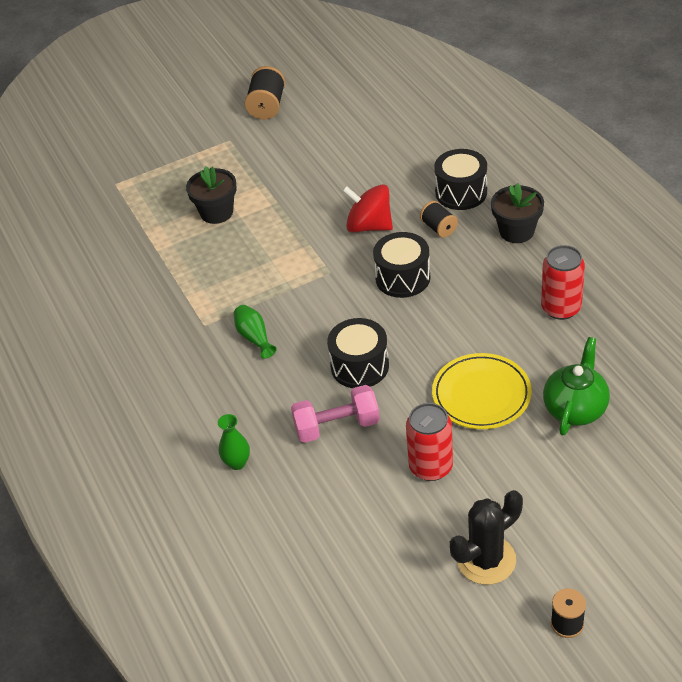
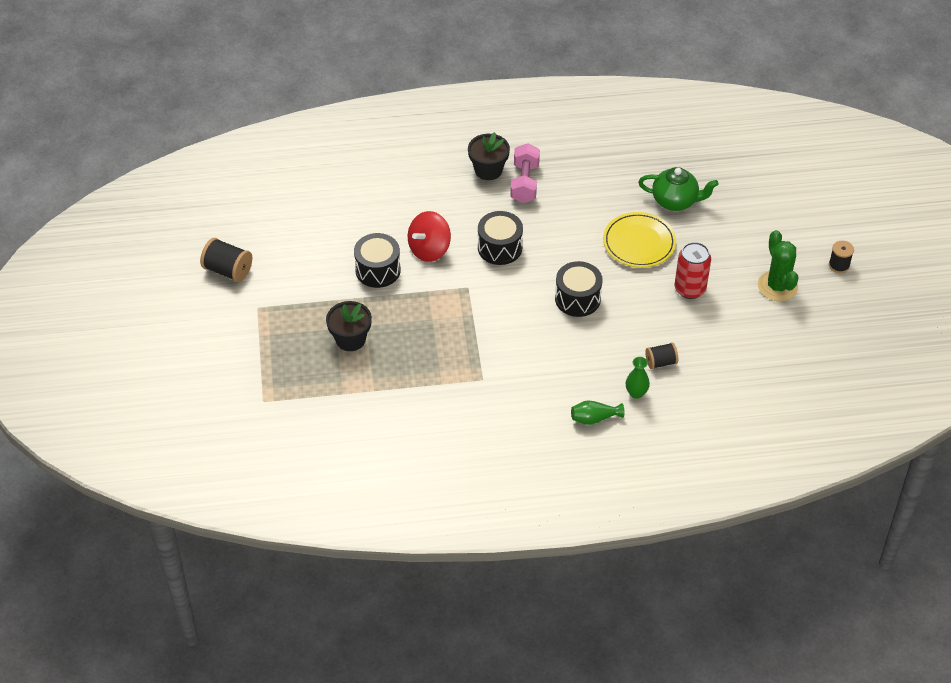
camera: 75 degrees left, 5 degrees up
green vase [234,305,277,359] -> green vase moved to [571,400,625,425]
pink dumbbell [291,385,380,443] -> pink dumbbell moved to [510,143,540,203]
black spool [420,201,458,237] -> black spool moved to [645,343,678,369]
black drum [434,149,487,210] -> black drum moved to [354,233,401,288]
black cactus [450,490,523,585] -> green cactus [758,230,799,301]
red can [541,245,585,320] -> none
green teapot [543,337,610,435] -> green teapot turned 150 degrees clockwise [638,167,719,211]

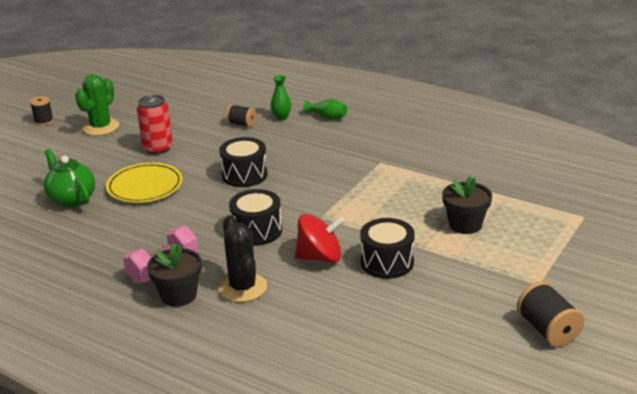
camera: 140 degrees left, 20 degrees down
none -> black cactus [219,216,267,302]

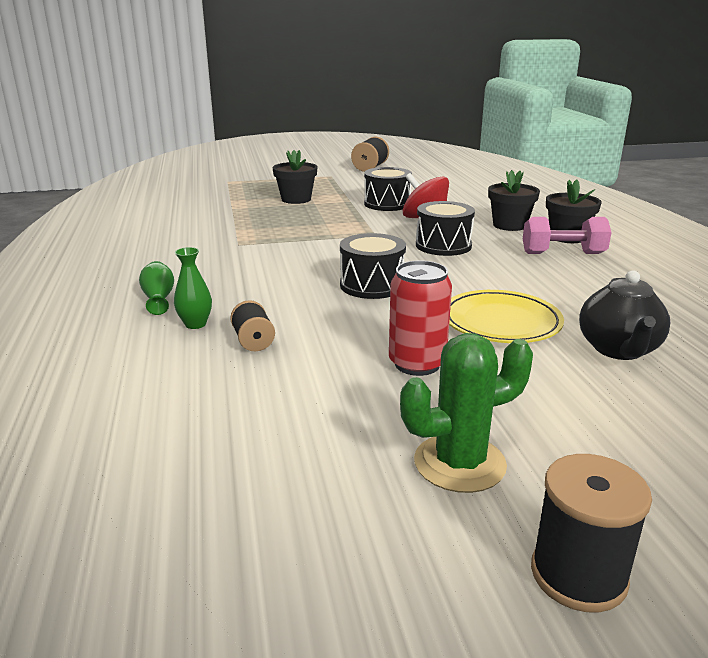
camera: 135 degrees left, 5 degrees down
black spool [30,96,54,126] -> black spool [531,454,652,612], size x1.56
green teapot [44,149,95,207] -> black teapot [579,270,670,360]
black cactus [219,216,267,302] -> black flower pot [488,170,540,231]

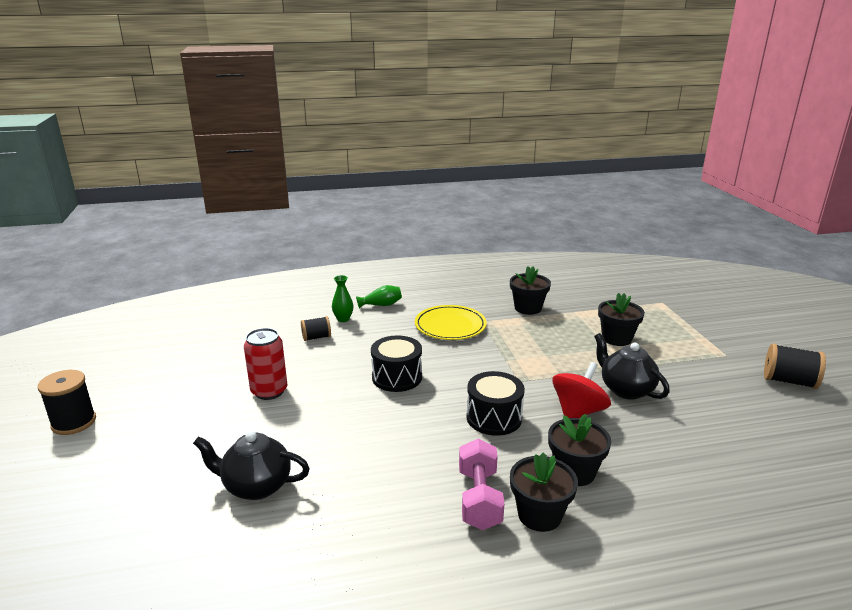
camera: 90 degrees right, 0 degrees up
black drum [364,167,412,211] -> black teapot [594,333,670,400]
green cactus [400,333,533,493] -> none
yellow plate [449,290,564,343] -> yellow plate moved to [415,305,487,340]
none -> black flower pot [510,266,551,315]

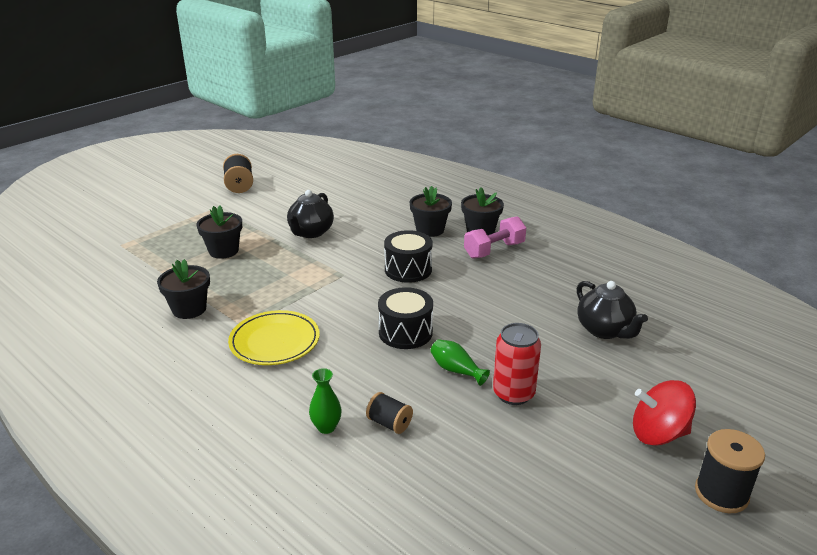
camera: 125 degrees left, 5 degrees up
green vase [356,285,402,308] -> green vase moved to [430,339,490,386]
red spinning top [552,362,611,418] -> red spinning top moved to [633,380,696,446]

